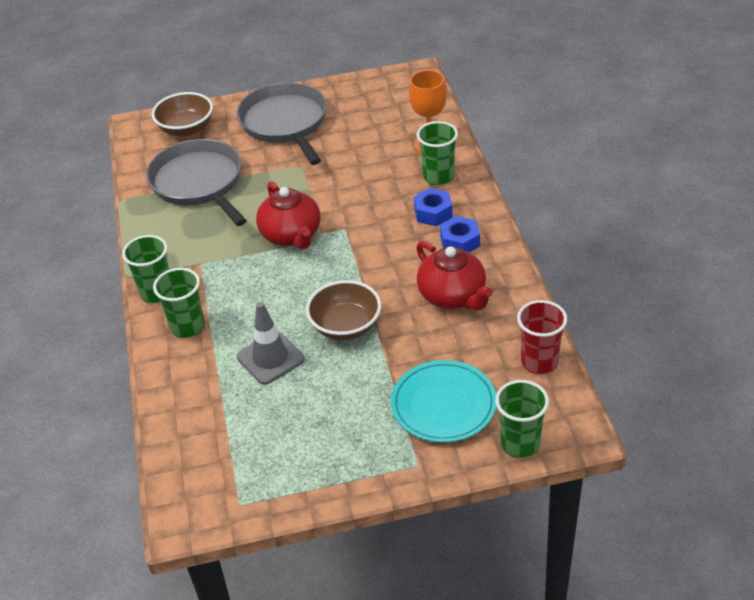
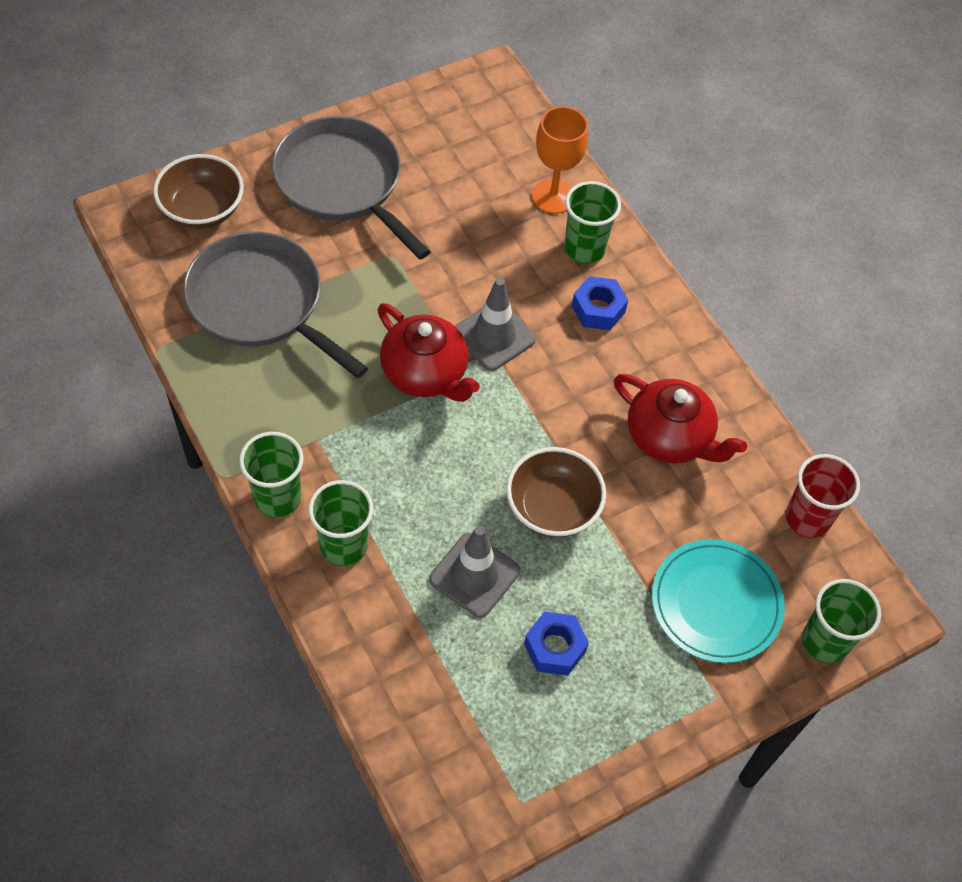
camera: 25 degrees left, 15 degrees up
blue nut [440,216,480,253] -> blue nut moved to [524,611,589,675]
none -> grey traffic cone [455,278,536,371]

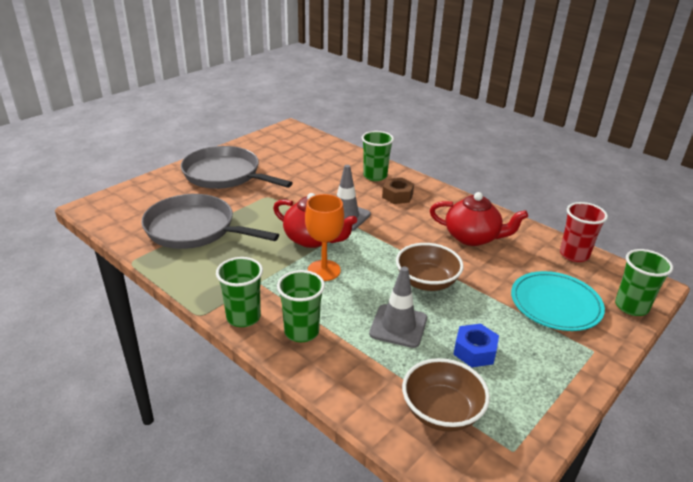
camera: 15 degrees left, 25 degrees down
brown bowl [153,154,244,229] -> brown bowl moved to [402,358,490,432]
orange goblet [532,106,588,214] -> orange goblet moved to [305,194,344,281]
blue nut [572,276,628,330] -> brown nut [382,178,414,204]

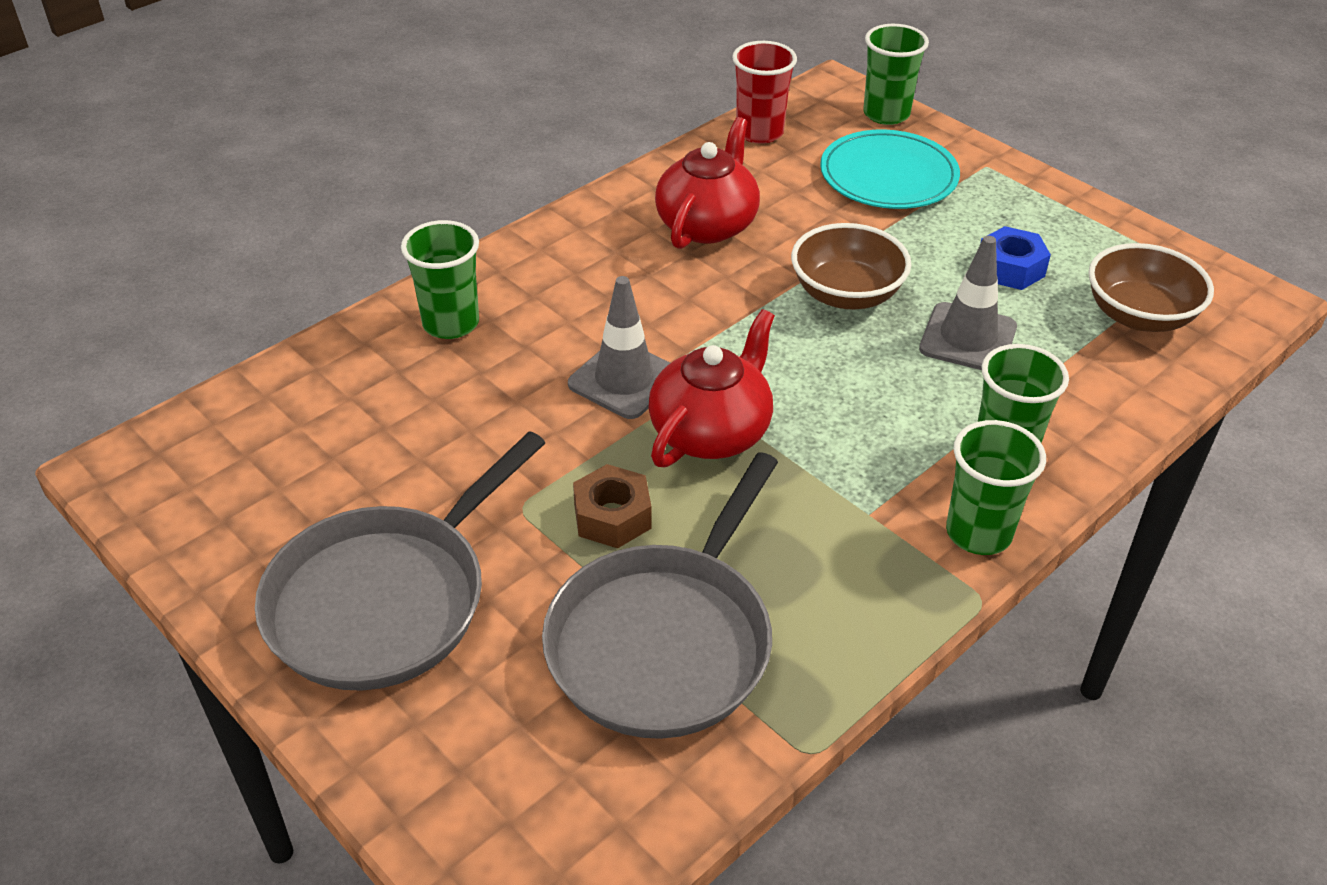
camera: 85 degrees left, 10 degrees up
orange goblet [305,194,344,281] -> none
brown nut [382,178,414,204] -> brown nut moved to [573,464,651,548]

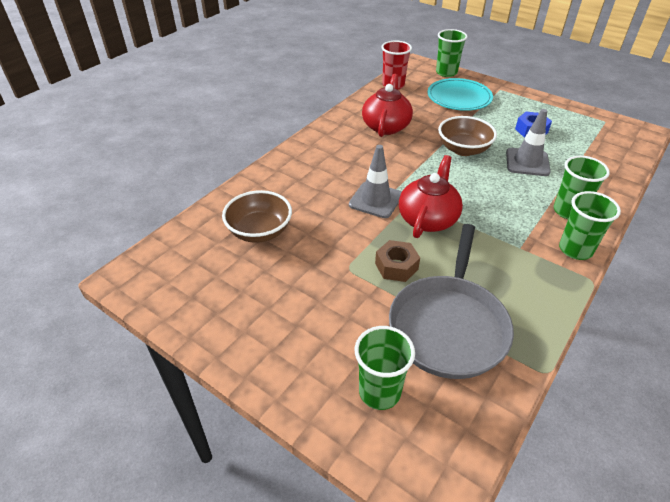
camera: 10 degrees left, 0 degrees up
grey pan [255,431,545,691] -> none
green cup [401,220,479,339] -> green cup moved to [355,326,415,410]
brown bowl [1088,243,1214,332] -> brown bowl moved to [222,190,292,243]

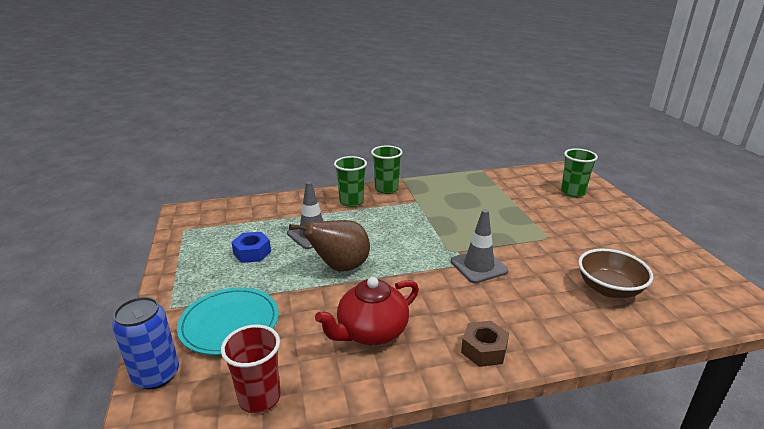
camera: 140 degrees left, 15 degrees down
brown nut [375,240,420,282] -> brown nut moved to [461,321,509,367]
grey pan [389,224,514,379] -> none
red teapot [399,155,463,238] -> none
green cup [436,29,467,77] -> blue can [112,297,179,389]
brown bowl [438,116,497,156] -> brown pear [289,220,370,271]

